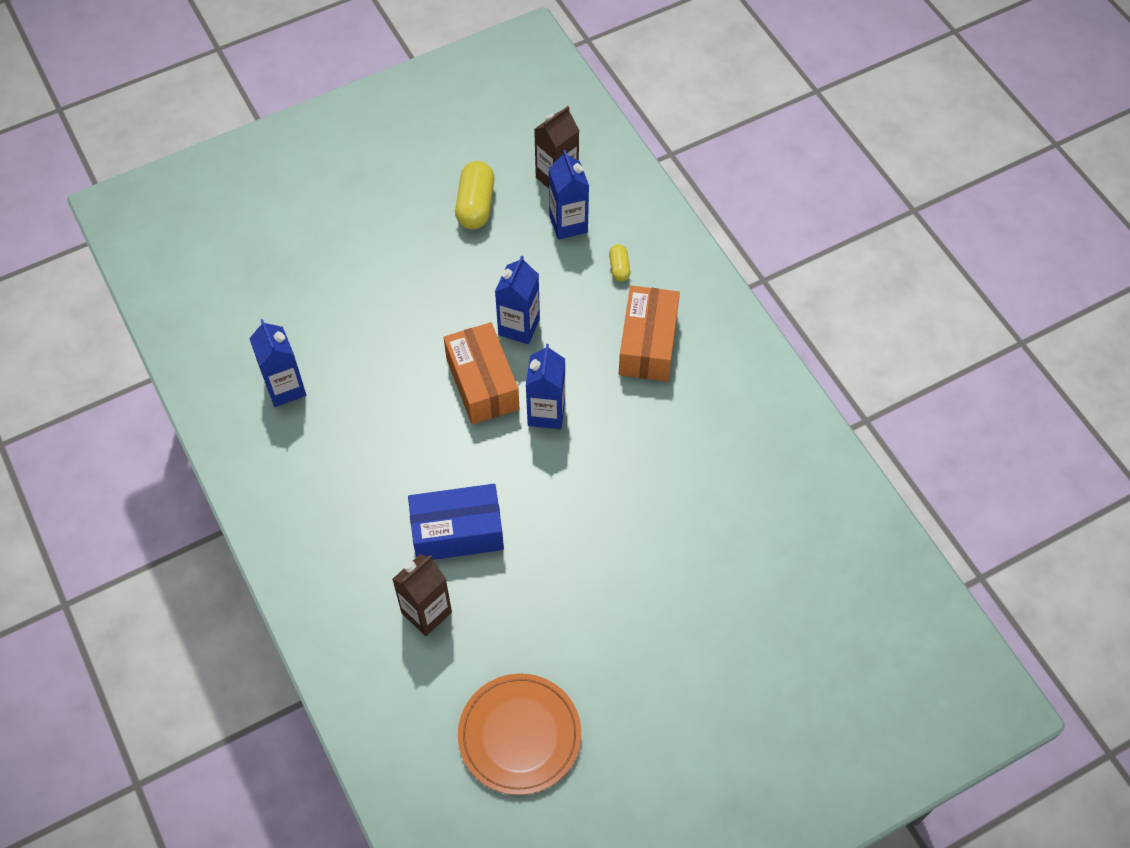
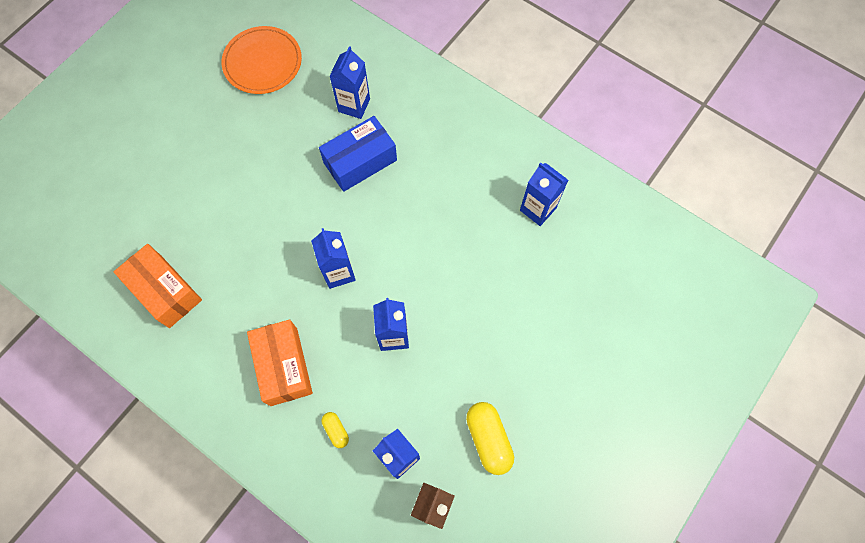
camera: 155 degrees right, 10 degrees up
brown carton [392,554,452,636] -> blue carton [329,46,370,119]
orange box [444,322,520,425] -> orange box moved to [114,244,202,328]

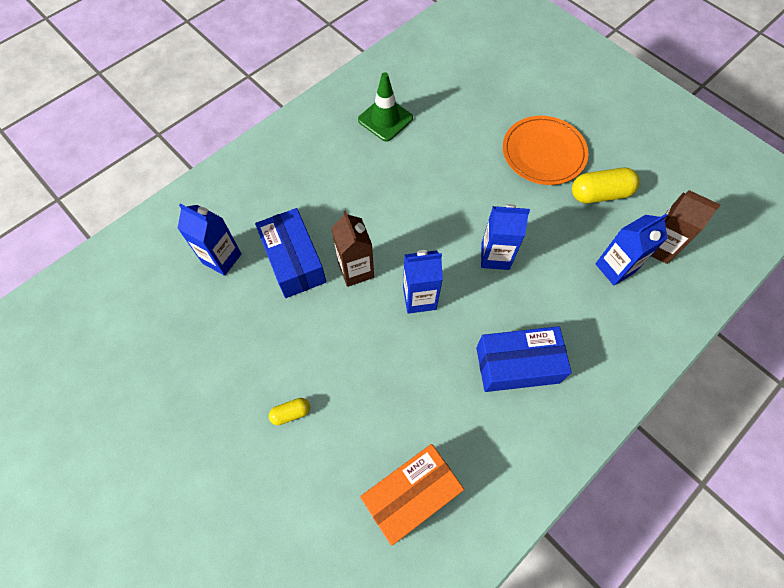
camera: 80 degrees left, 5 degrees down
orange plate [222,26,302,94] -> orange plate moved to [503,116,588,185]
orange box [247,320,313,406] -> blue box [476,326,572,392]
yellow capsule [322,412,349,448] -> yellow capsule moved to [269,398,310,425]
blue carton [520,162,568,226] -> green traffic cone [358,72,413,142]
none -> brown carton [331,211,374,287]

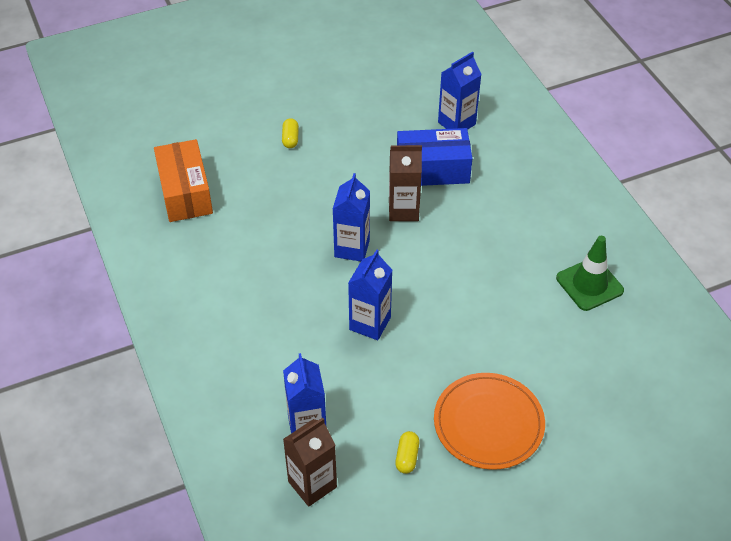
camera: 110 degrees right, 15 degrees down
blue box [476,326,572,392] -> none
yellow capsule [572,168,640,204] -> yellow capsule [395,431,419,474], size x0.53

